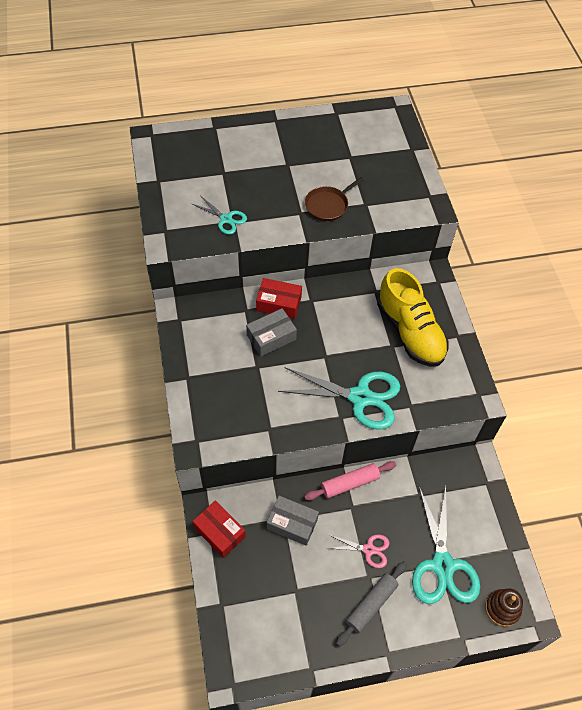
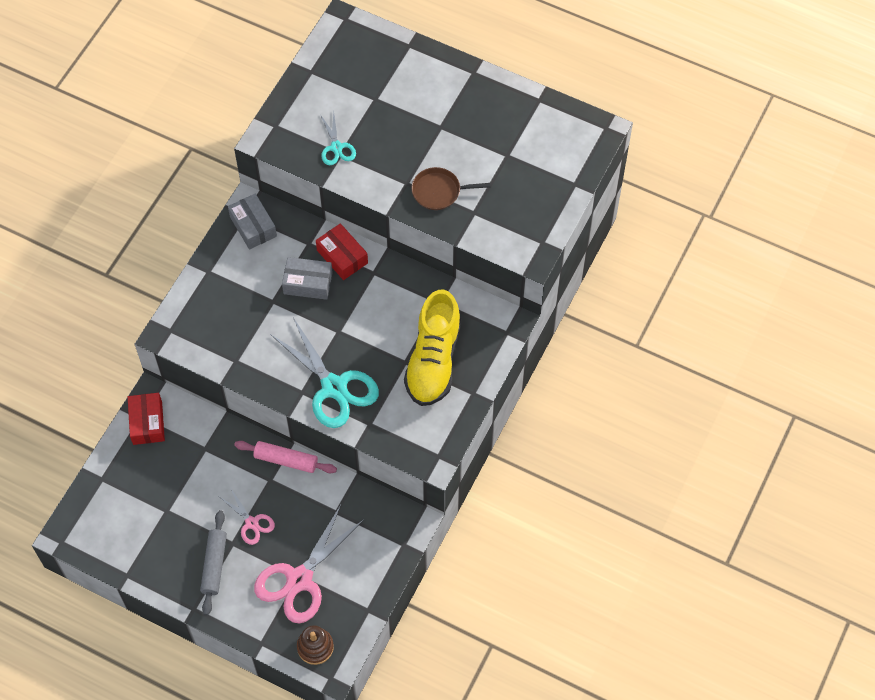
camera: 40 degrees right, 5 degrees up
grey box [267,496,319,546] -> grey box moved to [228,193,277,249]
grey rolling pin [336,561,407,647] -> grey rolling pin turned 75 degrees counterclockwise [200,510,227,615]
turquoise scissors [412,485,480,604] -> pink scissors [254,505,365,624]

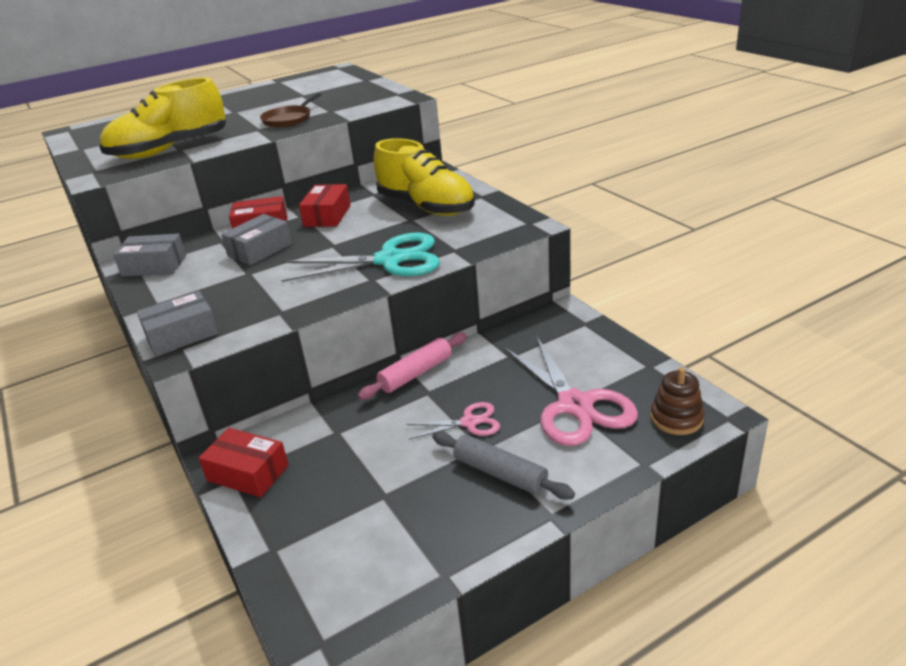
camera: 55 degrees left, 30 degrees down
turquoise scissors [320,112,356,165] -> yellow shoe [99,78,226,159]
none -> grey box [137,291,218,356]
none -> red box [299,184,351,227]

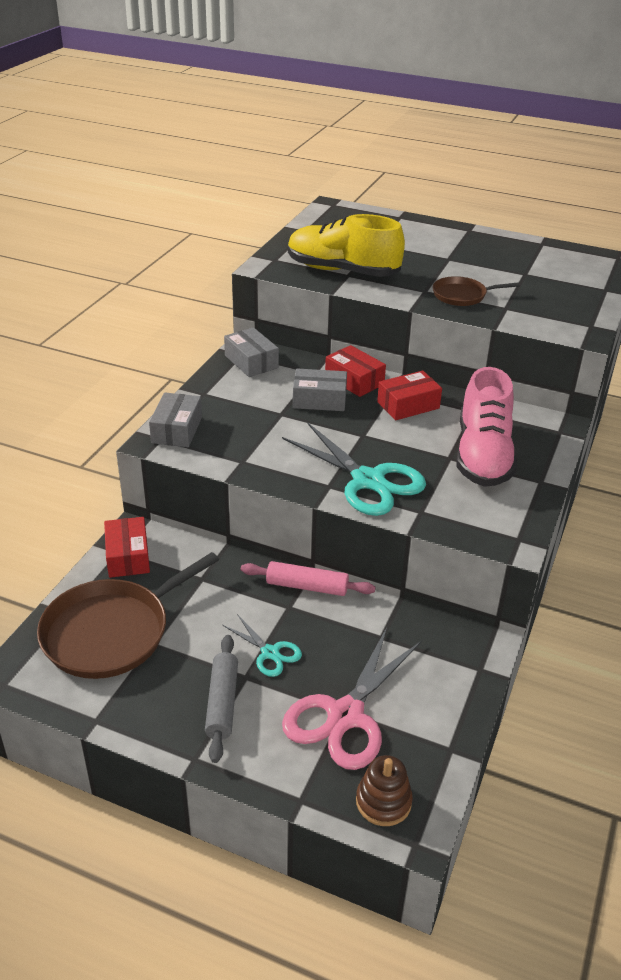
camera: 50 degrees right, 5 degrees up
grey box [137,291,218,356] -> grey box turned 75 degrees clockwise [149,393,202,447]
yellow shoe [374,138,475,216] -> pink shoe [456,367,517,487]
pink scissors [406,402,500,439] -> turquoise scissors [222,614,302,677]
none -> brown pan [37,552,219,679]

